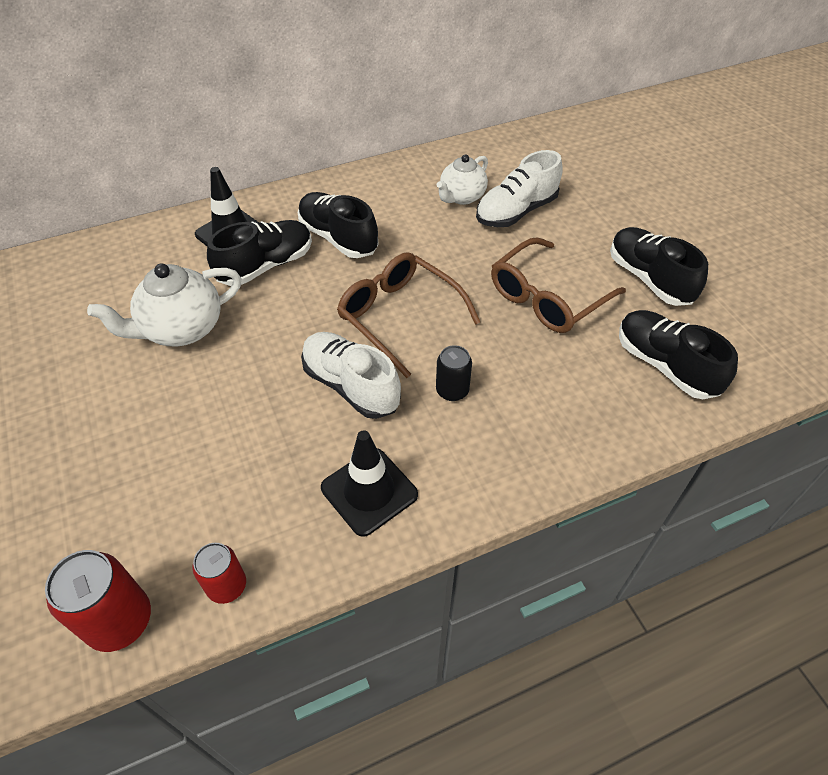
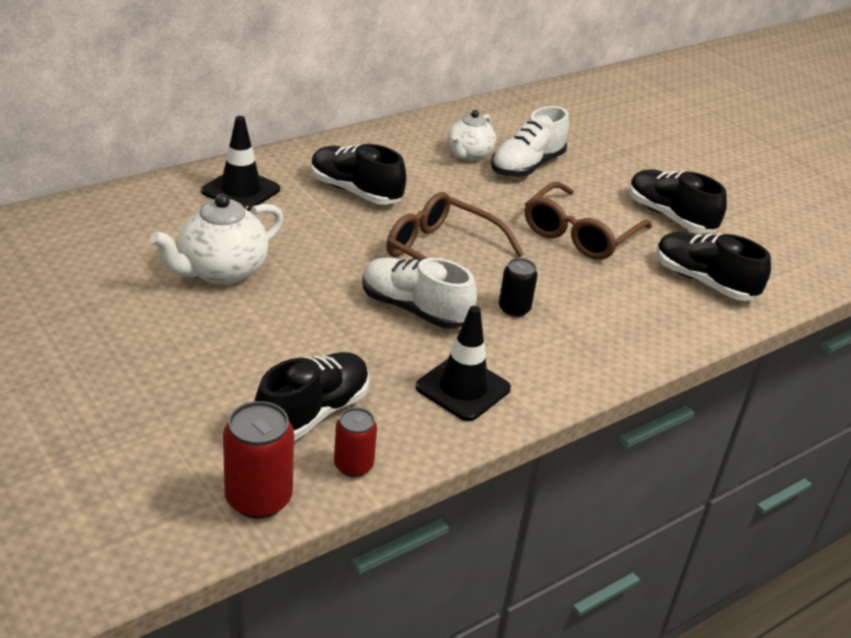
camera: 15 degrees left, 15 degrees down
black shoe [207,220,312,286] -> black shoe moved to [255,352,369,441]

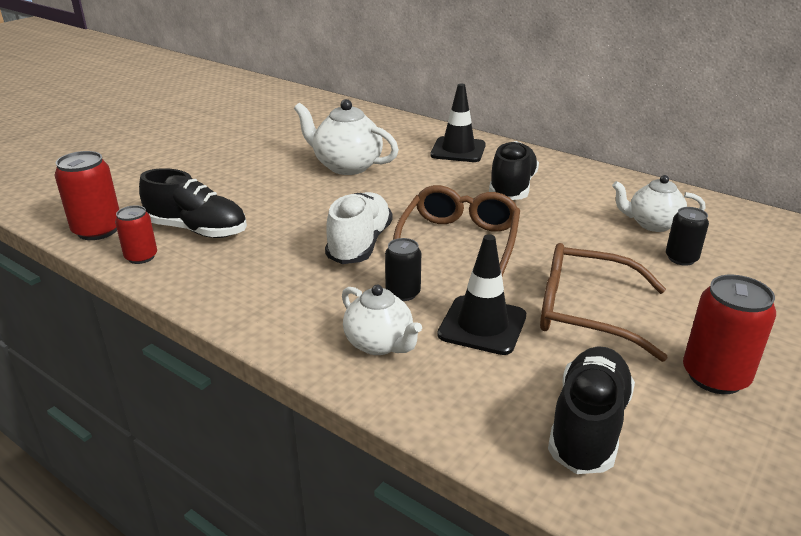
camera: 75 degrees right, 5 degrees down
black traffic cone [415,306,511,421] -> black traffic cone moved to [437,234,526,355]
white shoe [491,106,569,177] -> black can [666,207,709,266]
black shoe [629,169,727,233] -> red can [683,275,776,394]
none -> white teapot [342,285,422,355]

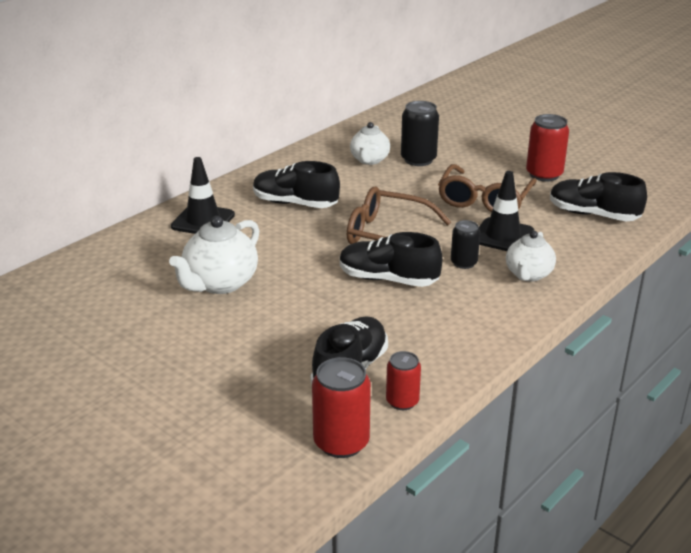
camera: 85 degrees left, 0 degrees up
white shoe [325,192,392,264] -> black shoe [340,232,442,287]
white teapot [342,285,422,355] -> white teapot turned 150 degrees clockwise [506,231,556,282]
black can [666,207,709,266] -> black can [401,101,439,166], size x1.60

